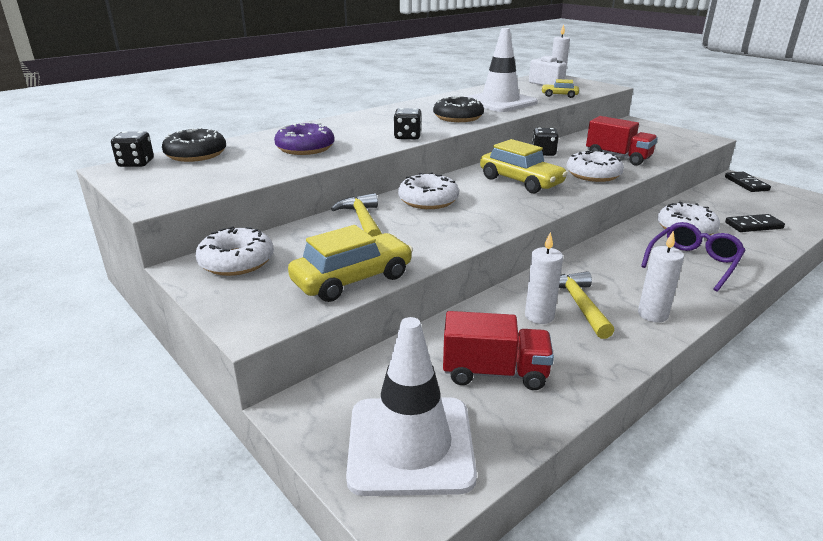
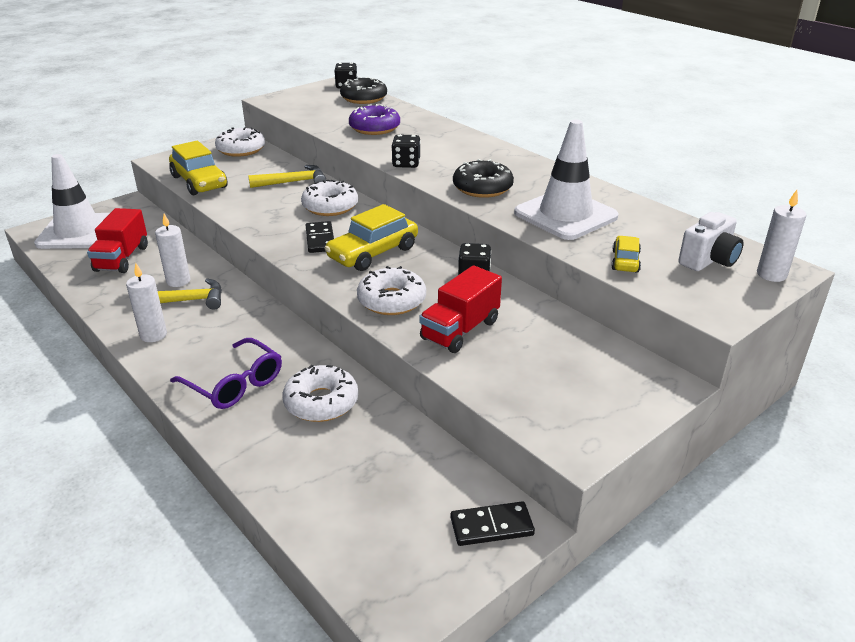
camera: 90 degrees right, 5 degrees up
black domino [725,214,785,232] -> black domino moved to [306,221,334,253]

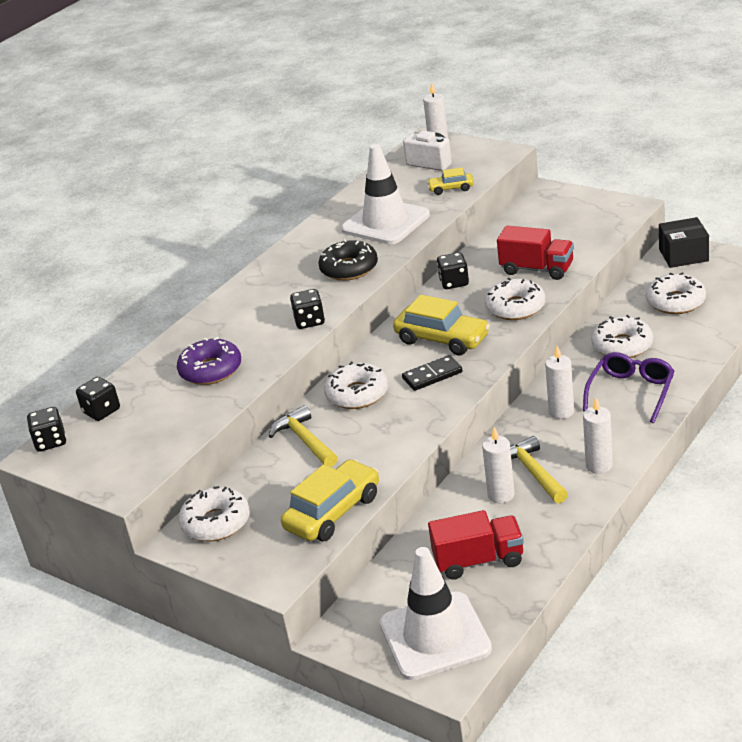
camera: 100 degrees left, 0 degrees up
black donut [340,77,387,104] -> black dice [76,377,120,421]
black domino [450,501,535,546] -> black box [659,217,709,268]
none -> white candle [545,346,574,419]
none -> white donut [646,272,706,314]

